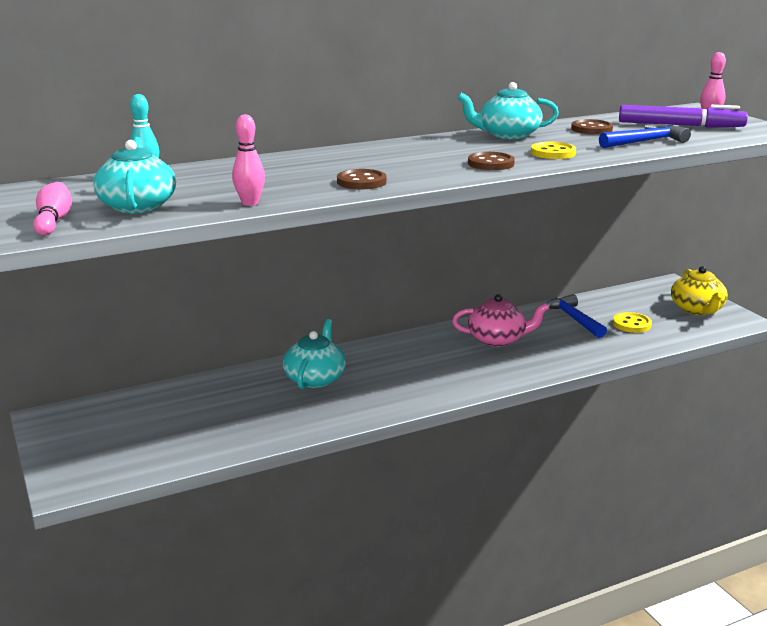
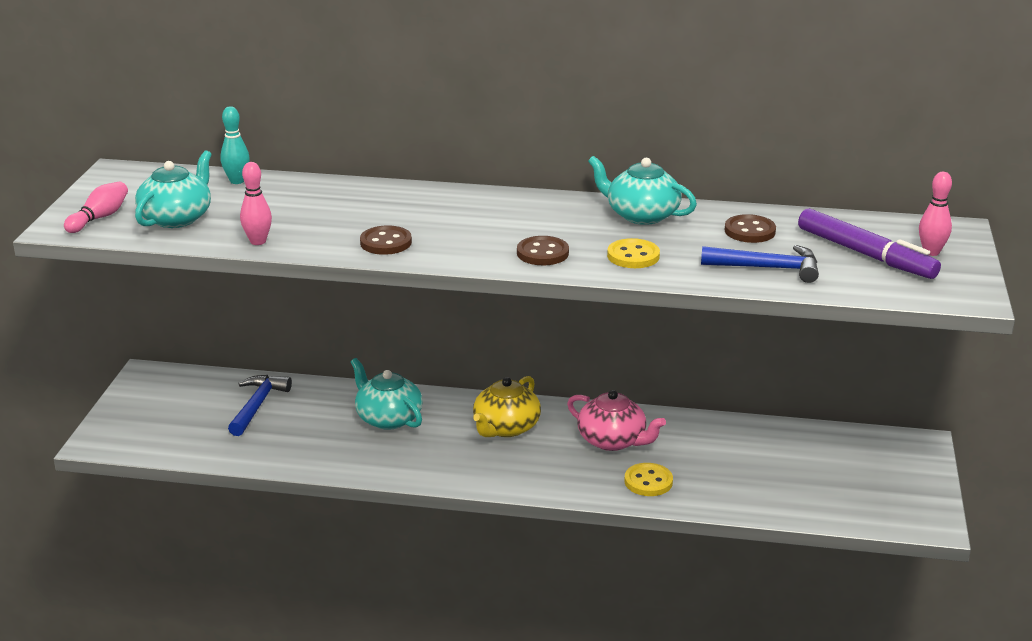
camera: 35 degrees right, 5 degrees up
turquoise teapot [283,319,346,389] -> turquoise teapot turned 90 degrees counterclockwise [351,358,423,430]
blue hammer [545,294,607,338] -> blue hammer moved to [228,375,292,436]
yellow button [613,312,652,333] -> yellow button moved to [624,463,673,496]
yellow teapot [671,266,728,315] -> yellow teapot moved to [473,376,541,437]

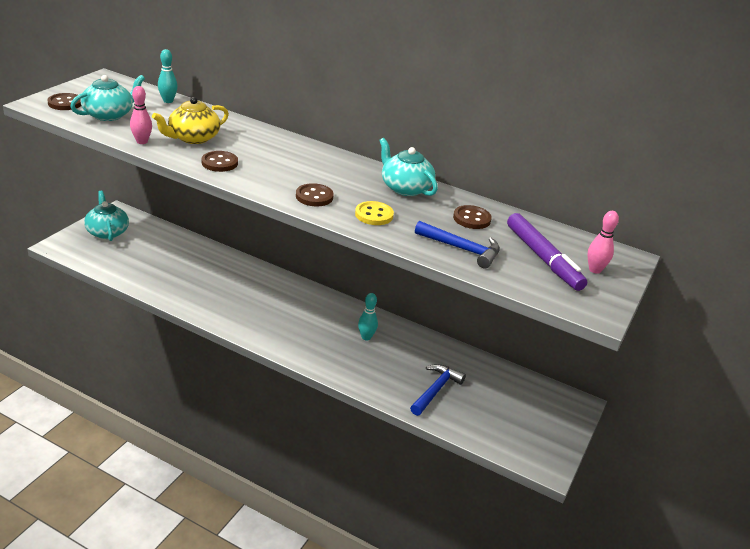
camera: 15 degrees right, 5 degrees up
pink bowling pin [64,181,128,233] -> brown button [47,93,81,110]
blue hammer [228,375,292,436] -> blue hammer moved to [410,364,466,416]
turquoise teapot [351,358,423,430] -> turquoise teapot moved to [84,191,129,241]
yellow teapot [473,376,541,437] -> yellow teapot moved to [152,97,229,144]
pink teapot [567,390,666,451] -> turquoise bowling pin [358,293,378,340]
yellow button [624,463,673,496] -> none

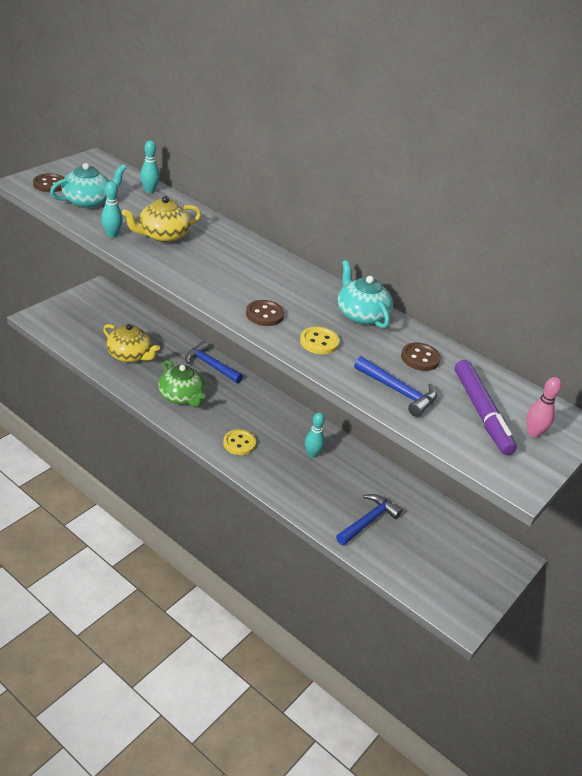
camera: 10 degrees right, 5 degrees up
turquoise teapot [84,191,129,241] -> none
pink bowling pin [130,86,152,144] -> turquoise bowling pin [101,181,123,238]
brown button [201,151,238,172] -> none
none -> yellow teapot [103,324,160,362]
none -> green teapot [158,360,205,407]
none -> blue hammer [185,341,243,383]
none -> yellow button [223,429,256,455]

